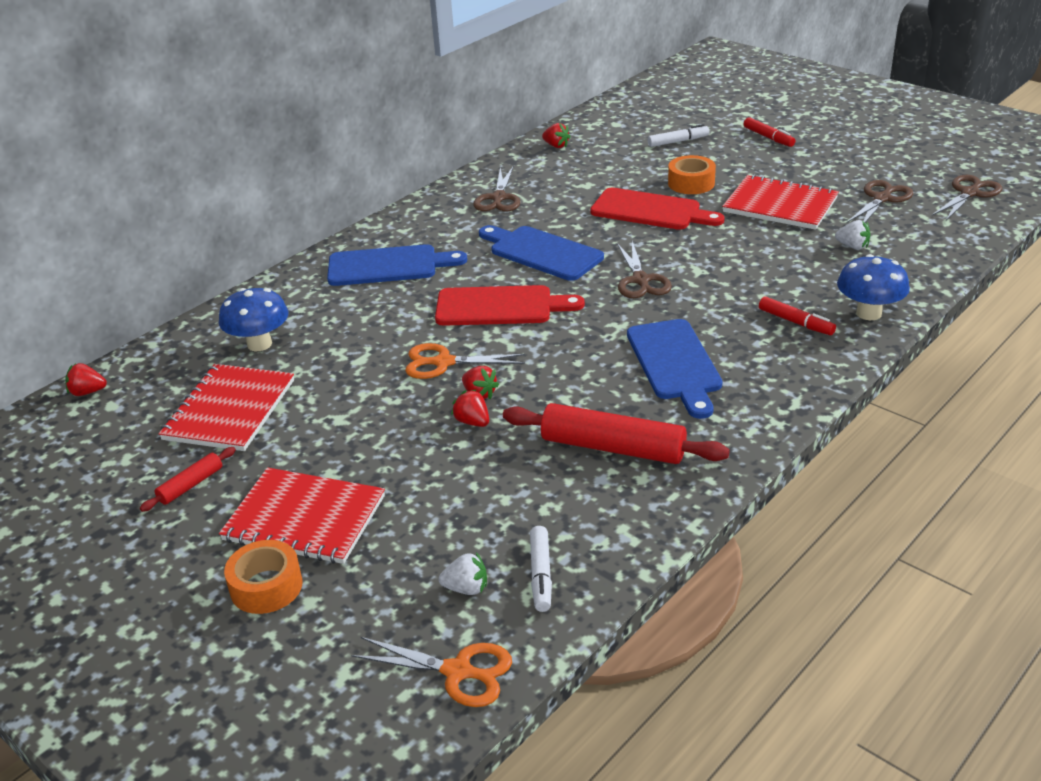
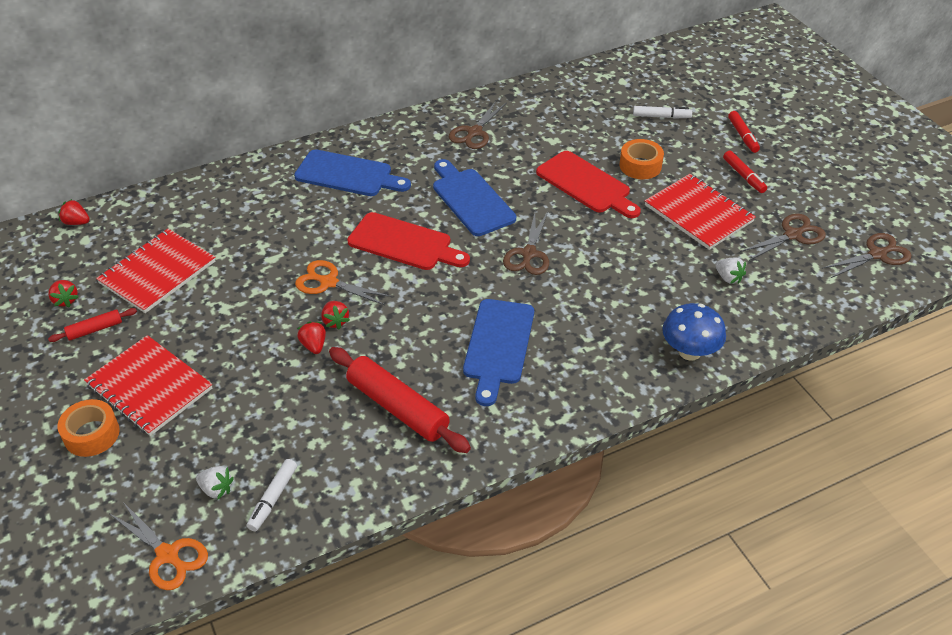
camera: 20 degrees right, 10 degrees up
blue mushroom [219,288,289,351] -> none
red strawberry [542,123,570,148] -> red strawberry moved to [48,280,79,307]
red marker [759,296,836,335] -> red marker moved to [723,151,767,193]

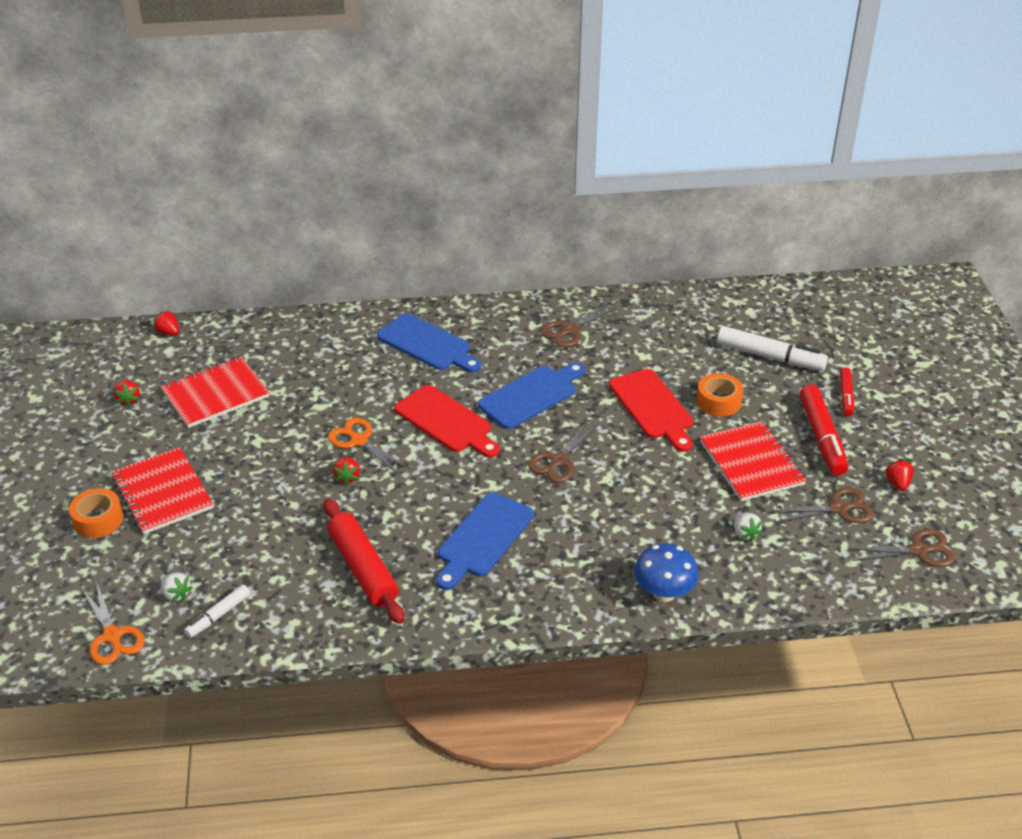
camera: 20 degrees right, 5 degrees down
red rolling pin [48,308,137,342] -> none
red strawberry [297,321,326,354] -> red strawberry moved to [886,459,914,491]
blue cutting board [433,159,516,236] -> blue cutting board turned 60 degrees clockwise [478,362,585,429]
white marker [633,106,692,119] -> white marker [717,326,828,371], size x1.76
red marker [723,151,767,193] -> red marker [800,385,848,476], size x1.76

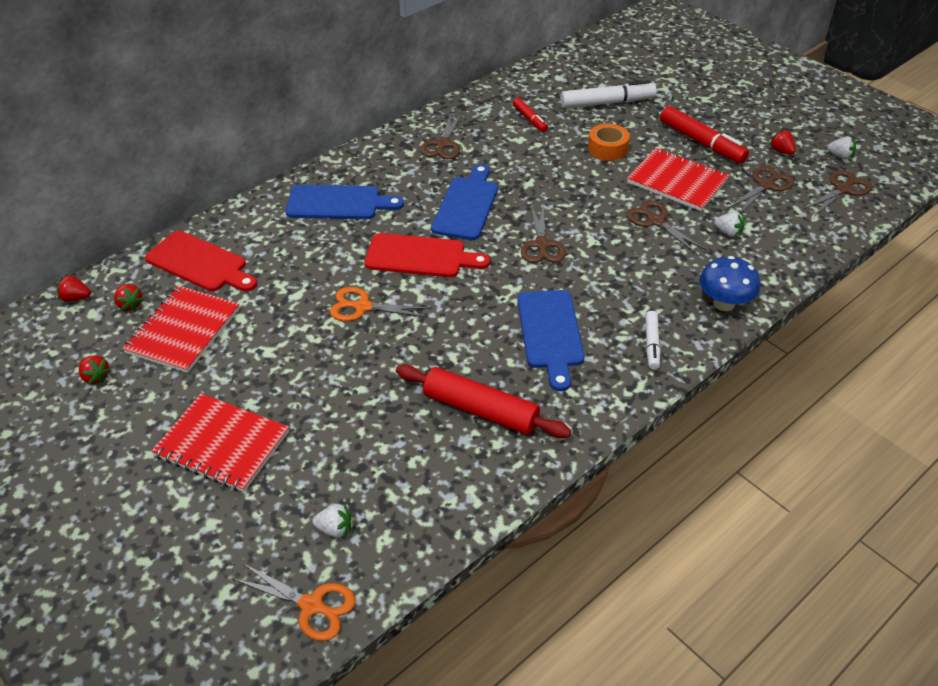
camera: 35 degrees left, 5 degrees up
orange tape [69,488,123,538] -> none
white marker [184,585,250,638] -> white marker moved to [645,311,661,370]
red strawberry [333,457,360,485] -> red strawberry moved to [114,284,144,311]
red cutting board [609,369,693,452] -> red cutting board moved to [145,231,257,292]
red marker [840,367,854,416] -> red marker moved to [513,98,548,132]
none -> brown scissors [627,200,706,254]
none -> white strawberry [827,136,856,160]

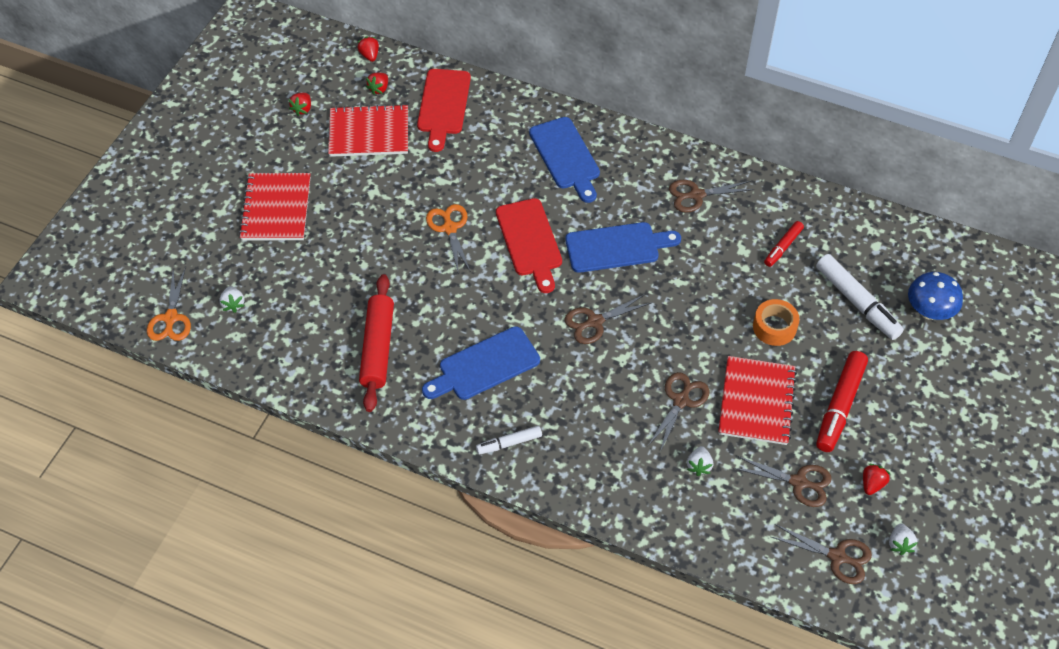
camera: 65 degrees right, 10 degrees up
blue mushroom [699,256,760,311] -> blue mushroom moved to [908,272,963,320]

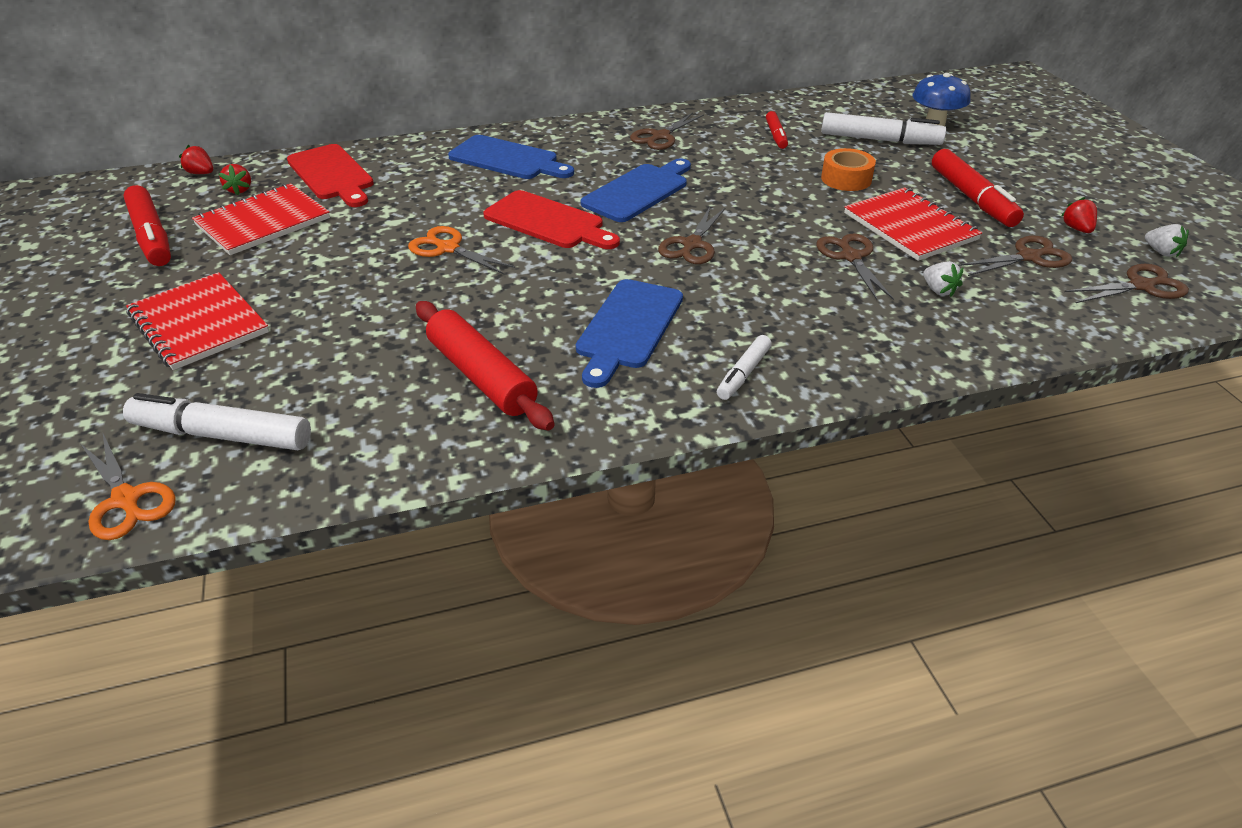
camera: 40 degrees left, 15 degrees down
white strawberry [219,286,245,313] -> white marker [123,393,311,450]
red strawberry [289,93,311,116] -> red marker [123,185,171,266]

